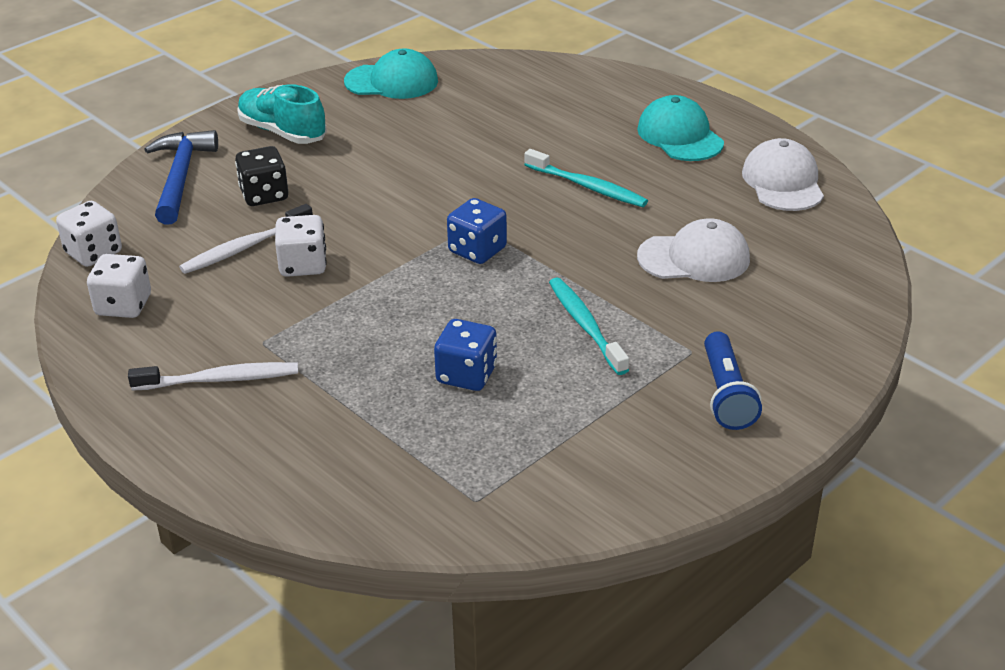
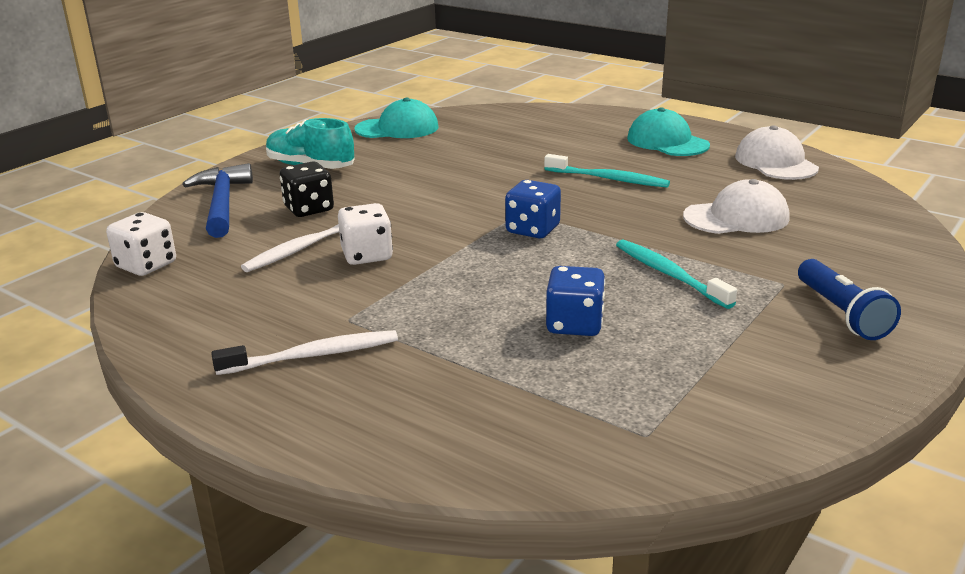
camera: 10 degrees left, 10 degrees down
white dice [87,254,151,318] -> none

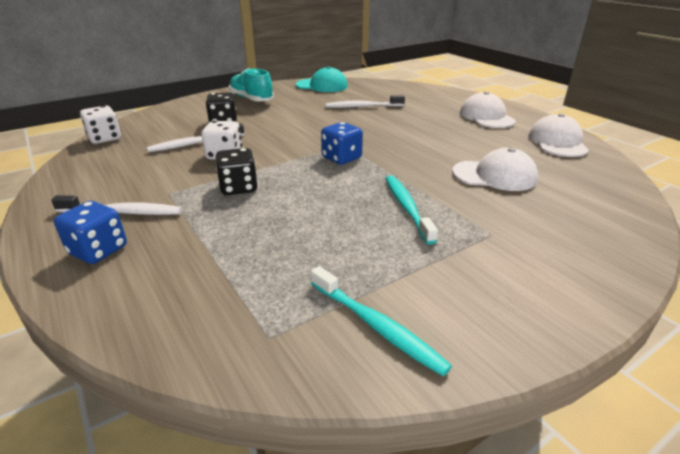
camera: 20 degrees right, 5 degrees up
blue hammer [183,163,253,238] -> none
turquoise toothbrush [544,154,670,188] -> turquoise toothbrush moved to [311,266,452,376]
blue dice [546,266,605,336] -> blue dice moved to [54,201,127,264]
turquoise cap [627,107,710,156] -> white cap [460,91,516,128]
blue flashlight [798,259,901,340] -> none
none -> black dice [216,148,258,195]
none -> white toothbrush [326,95,405,108]

